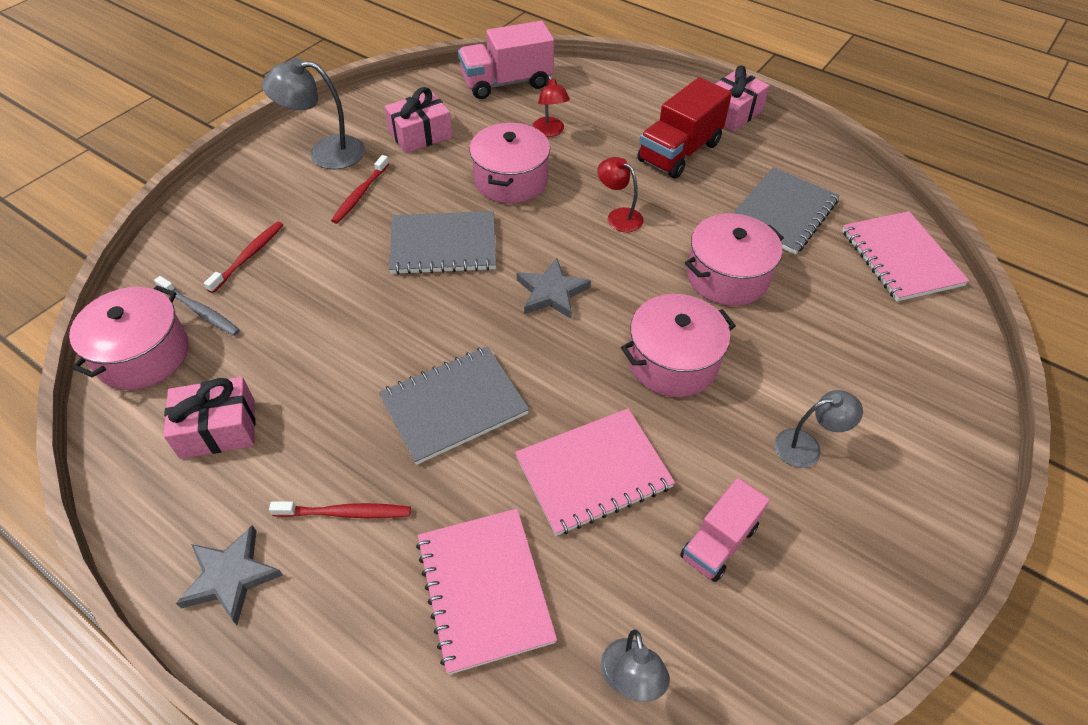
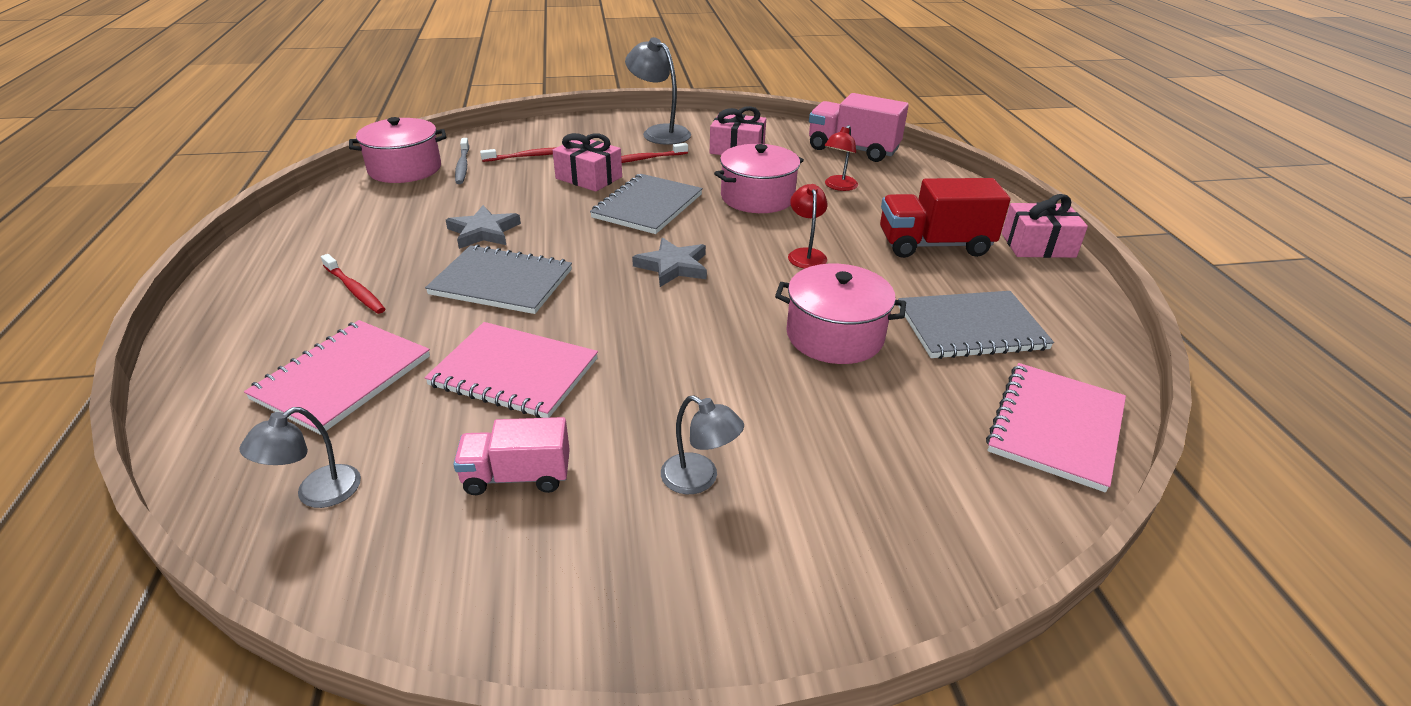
camera: 45 degrees right, 15 degrees down
pink gift [164,377,255,459] -> pink gift moved to [553,133,622,192]
grey star [176,525,283,625] -> grey star moved to [446,205,521,249]
grey notebook [389,211,496,275] -> grey notebook turned 75 degrees clockwise [590,174,703,234]
pink pot [621,294,736,397] -> none

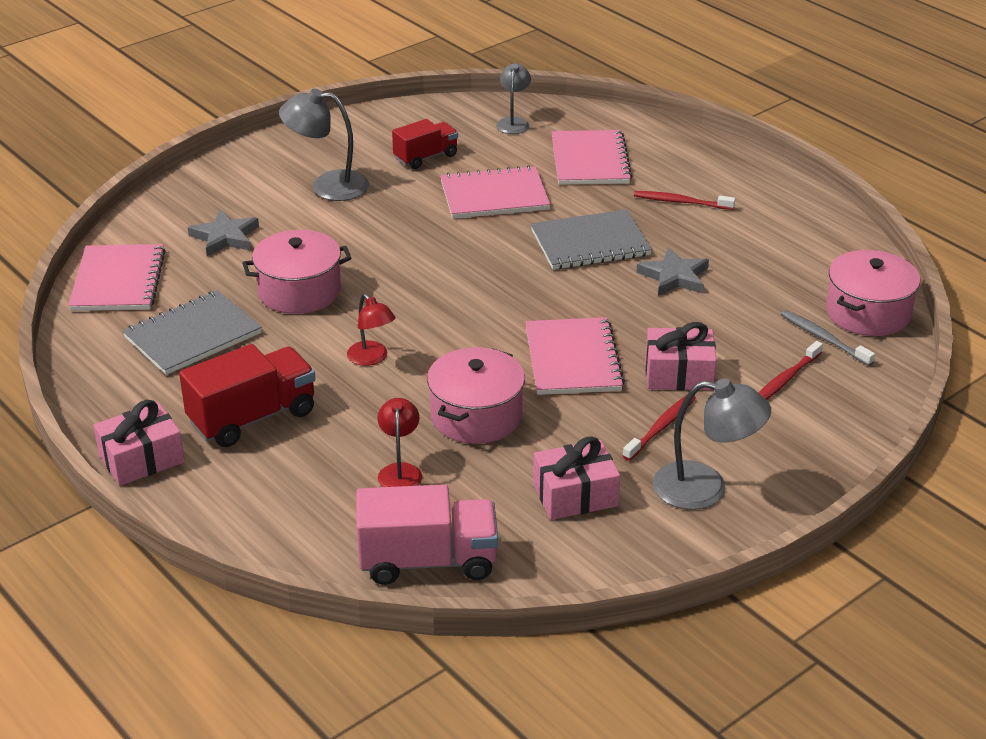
camera: 150 degrees right, 0 degrees up
pink truck [453,417,570,495] -> red truck [392,119,458,169]
grey notebook [590,174,703,234] -> pink notebook [525,317,625,395]
grey star [632,238,707,287] -> grey star moved to [188,210,259,256]
grey lamp [661,395,744,494] -> grey lamp [279,89,369,201], size x1.62

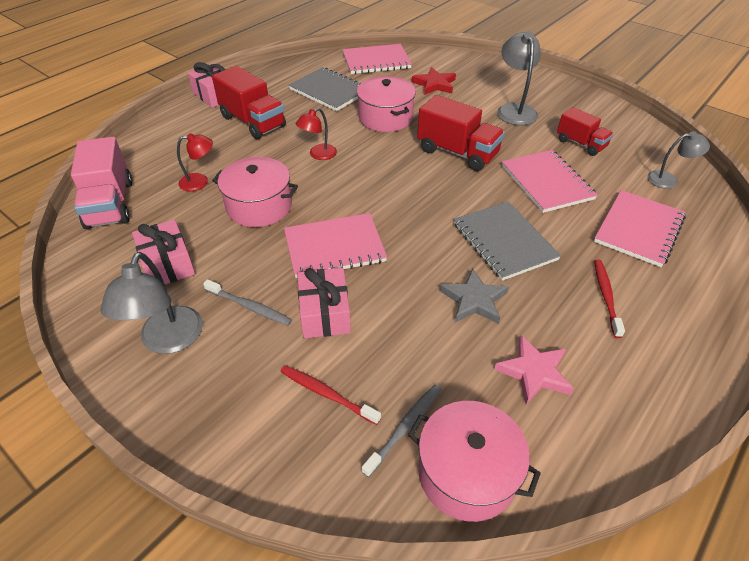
camera: 80 degrees right, 10 degrees up
grey star [188,210,259,256] -> red star [412,67,456,95]
pink notebook [552,130,632,185] -> pink notebook turned 45 degrees counterclockwise [594,190,686,267]
red toothbrush [623,395,696,461] -> grey toothbrush [203,279,292,326]
none -> red truck [417,95,505,171]
none -> pink star [494,335,574,404]

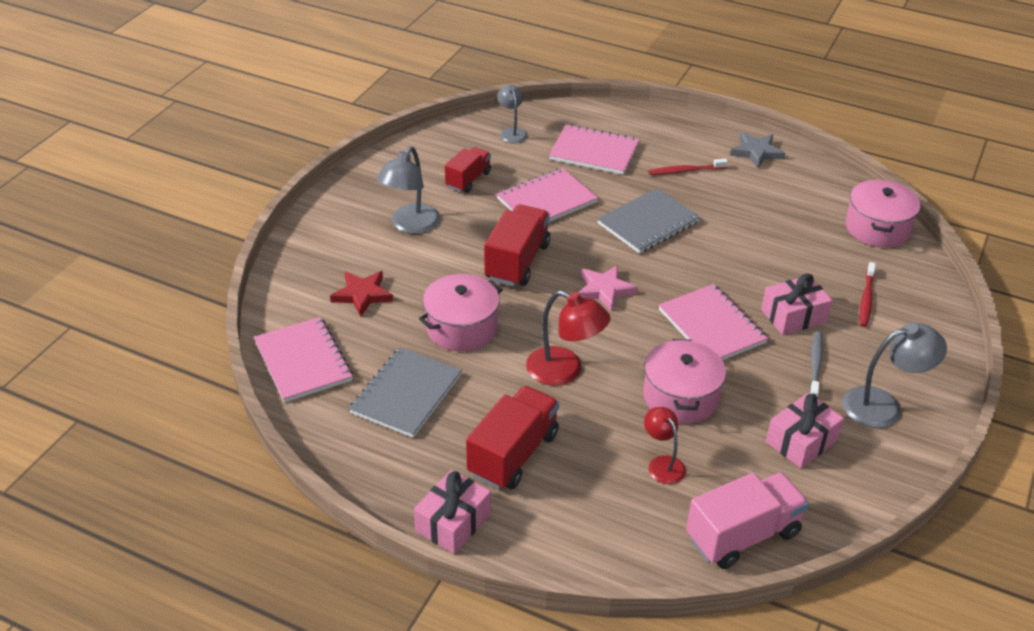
camera: 105 degrees left, 5 degrees down
red lamp [296,108,337,160] -> red lamp [526,290,610,386], size x1.62
grey toothbrush [362,385,442,477] -> none
grey star [440,268,509,324] -> grey star moved to [730,132,785,168]
pink star [494,335,574,404] -> pink star moved to [578,265,638,311]
grey lamp [497,31,541,125] -> grey lamp turned 45 degrees counterclockwise [376,146,440,234]

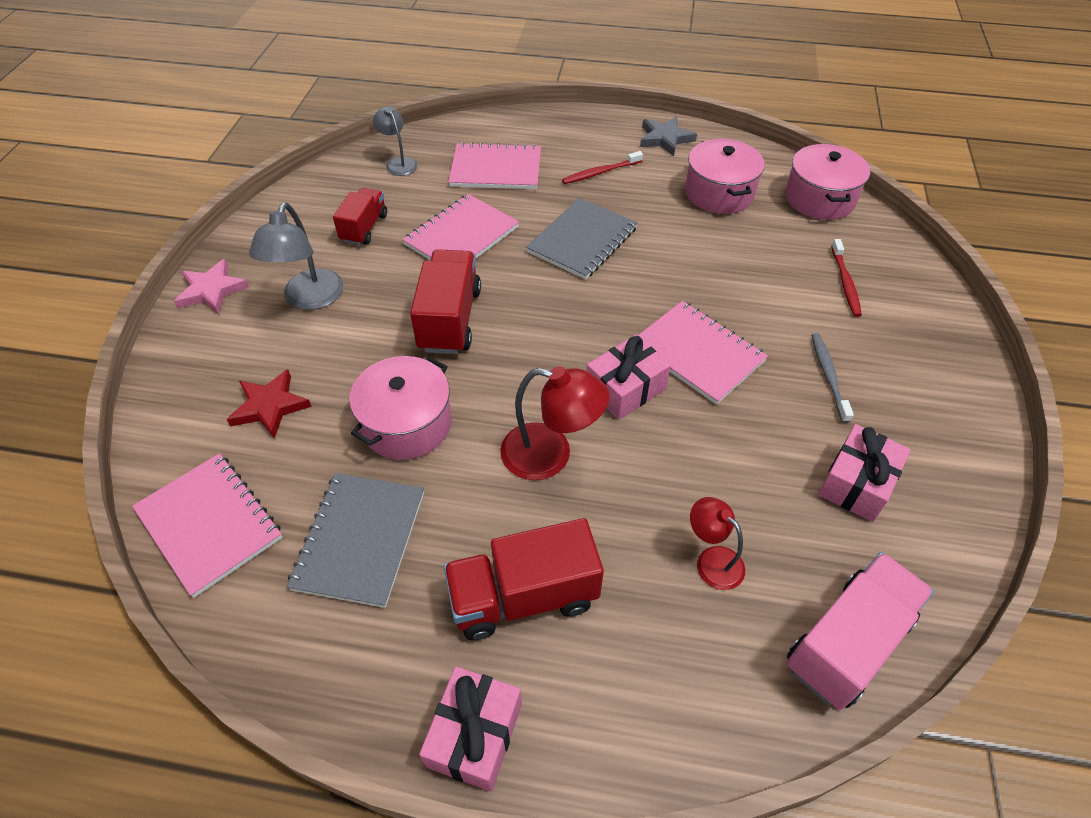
camera: 15 degrees left, 10 degrees up
red truck [466,386,559,489] -> red truck turned 120 degrees counterclockwise [444,518,604,640]
pink star [578,265,638,311] -> pink star moved to [174,259,249,314]
pink pot [643,339,726,424] -> pink pot moved to [685,139,765,214]
pink gift [761,273,832,335] -> pink gift moved to [587,335,671,420]
grey lamp [842,323,947,428] -> none

